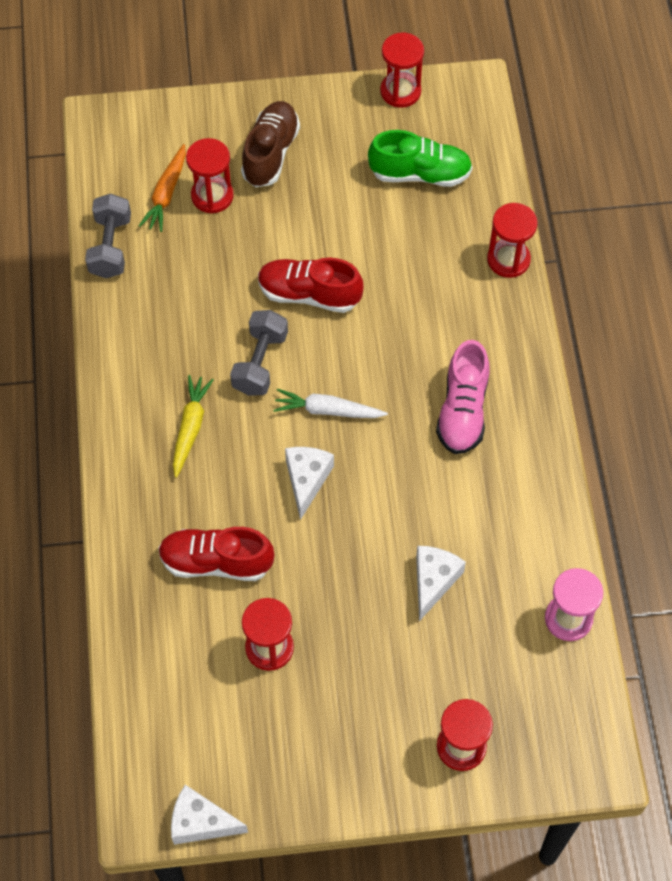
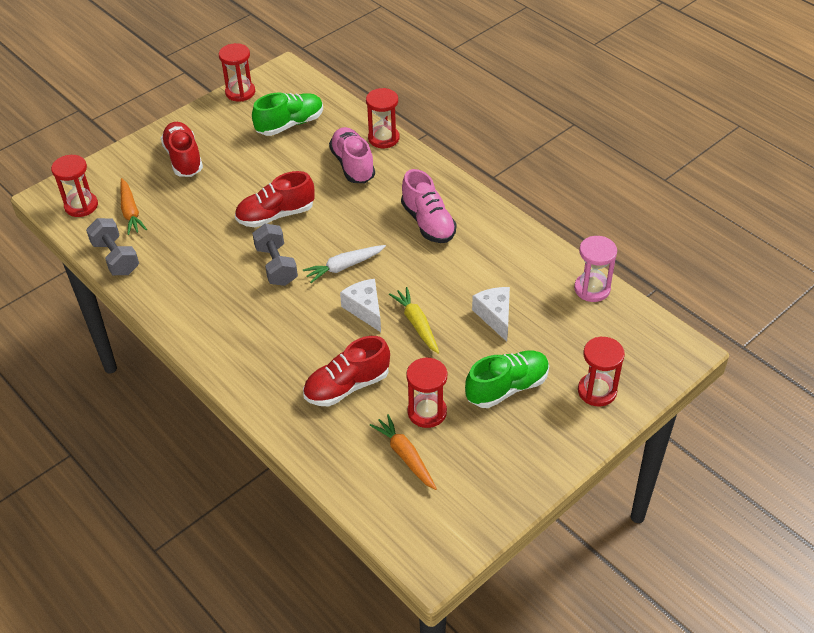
camera: 35 degrees left, 15 degrees down
white cheese [171,785,248,845] -> none
yellow carrot [173,375,214,478] -> yellow carrot moved to [389,287,439,354]
red hourglass [186,138,234,213] -> red hourglass moved to [51,155,98,217]
brown shoe [241,101,300,187] -> red shoe [161,122,203,177]
none -> pink shoe [329,127,375,183]
none -> orange carrot [370,414,437,490]
none -> green shoe [465,350,549,408]

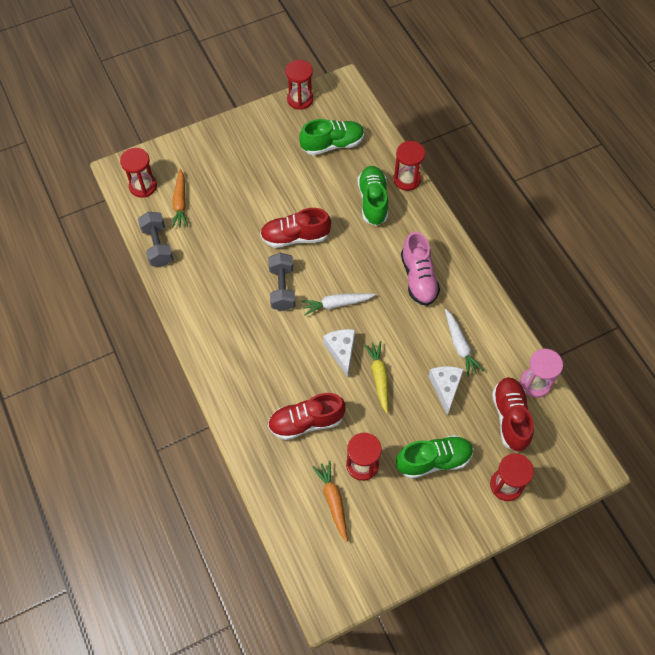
camera: 15 degrees right, 15 degrees up
red shoe [161,122,203,177] -> red shoe moved to [492,377,534,452]
pink shoe [329,127,375,183] -> green shoe [358,166,388,226]
none -> white carrot [445,309,484,377]

